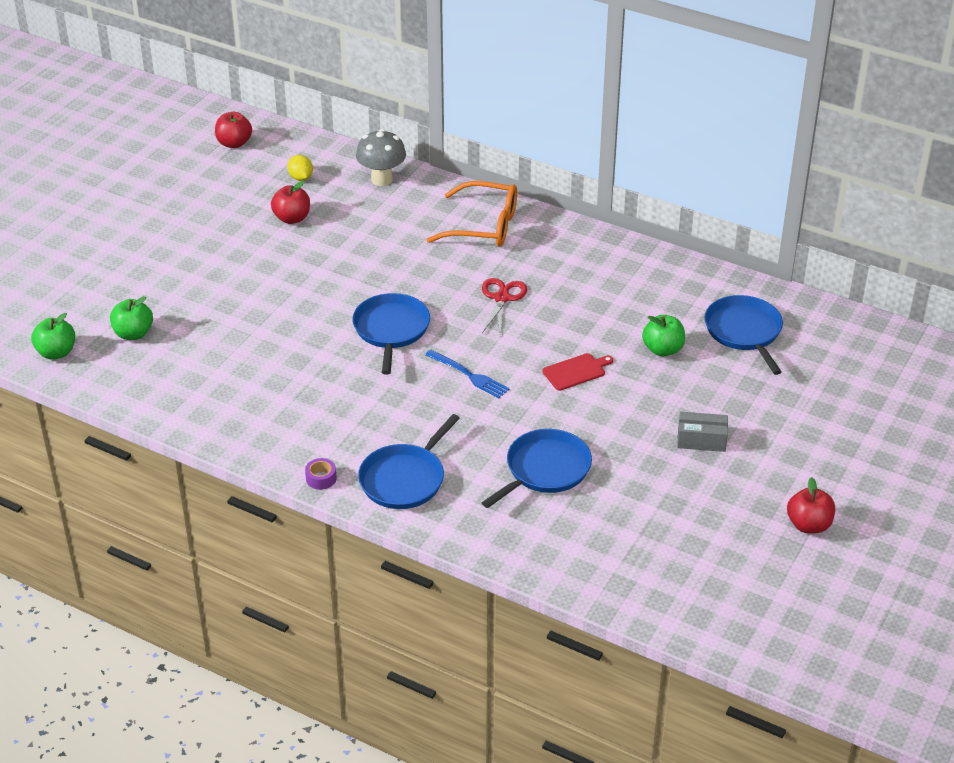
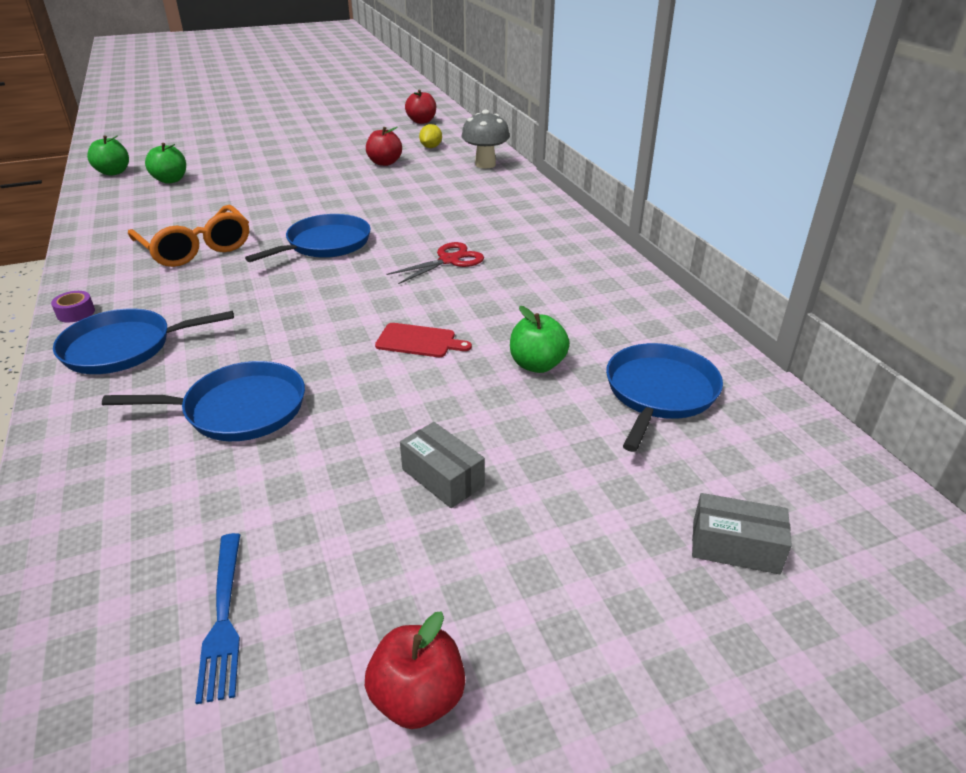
camera: 40 degrees right, 5 degrees down
blue fork [425,350,509,398] -> blue fork moved to [195,533,240,704]
orange glasses [427,181,517,247] -> orange glasses moved to [128,205,249,267]
none -> grey box [692,493,792,574]

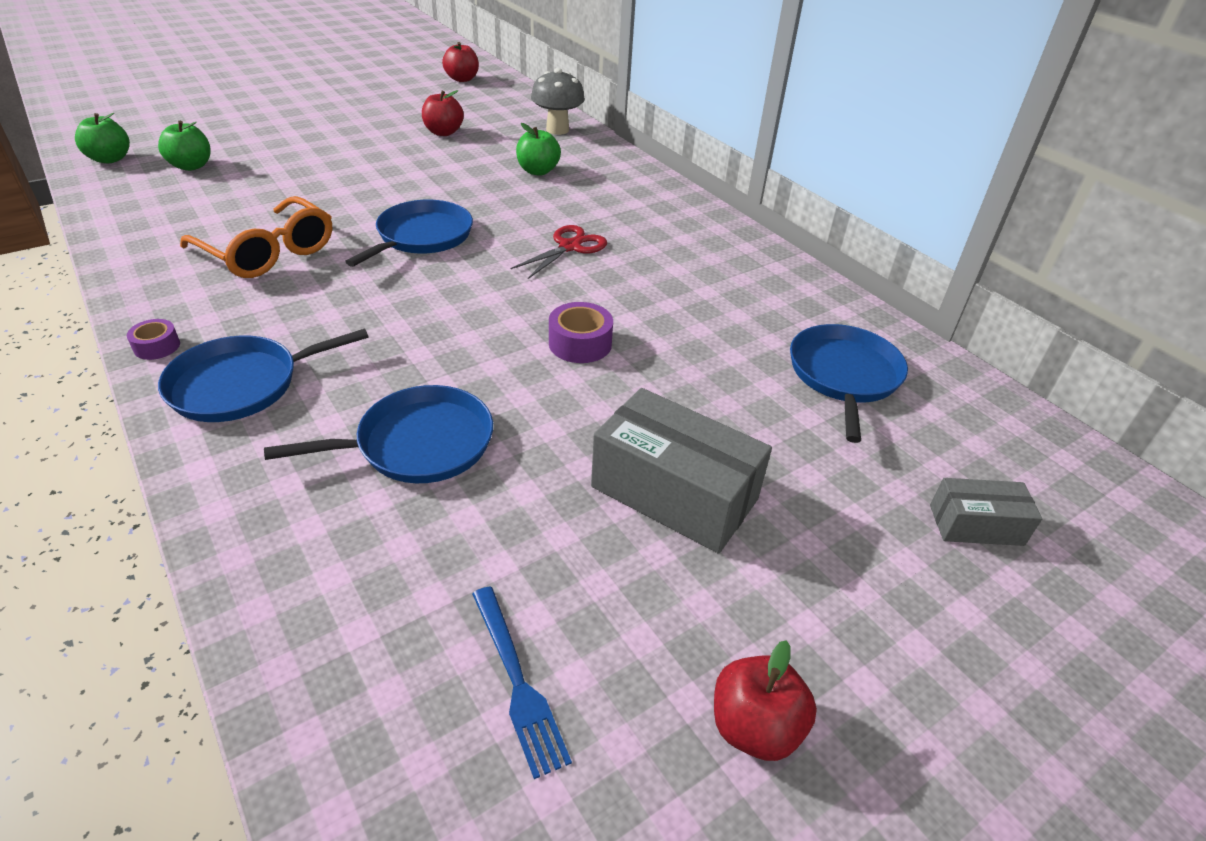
camera: 15 degrees left, 5 degrees up
red cutting board [375,323,472,357] -> purple tape [549,302,613,363]
grey box [400,422,485,508] -> grey box [591,388,772,554], size x1.83
yellow lemon [419,124,442,148] -> none
green apple [510,306,570,373] -> green apple moved to [516,123,561,175]

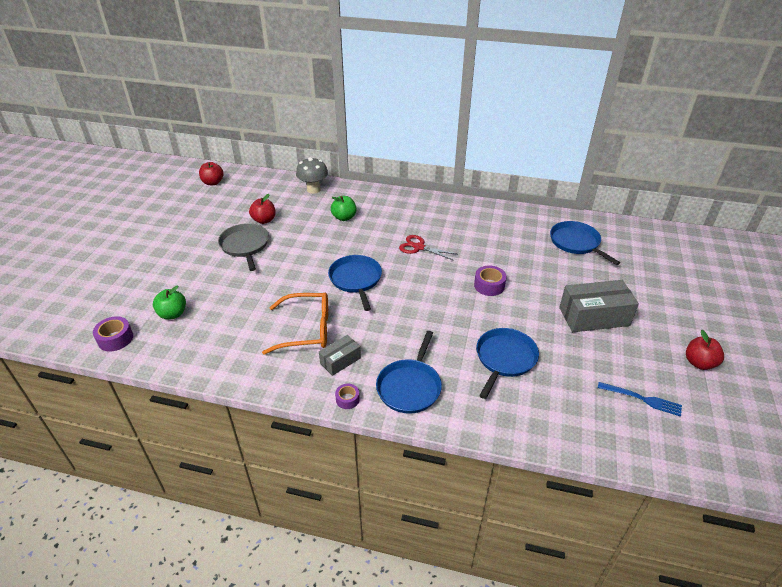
camera: 40 degrees left, 0 degrees up
green apple [75,113,130,163] -> purple tape [93,316,133,352]
red scissors [510,225,607,279] -> red scissors turned 60 degrees counterclockwise [399,235,457,260]
grey box [930,478,1042,546] -> grey box moved to [319,335,361,376]
none -> grey pan [218,223,269,271]

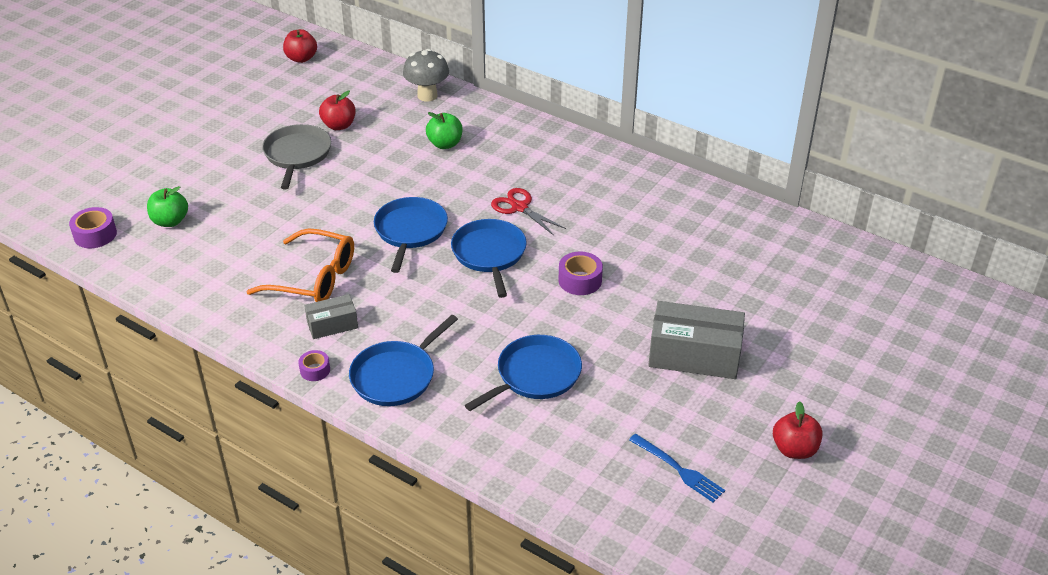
camera: 20 degrees right, 0 degrees up
blue pan [550,221,620,265] -> blue pan moved to [451,219,527,298]

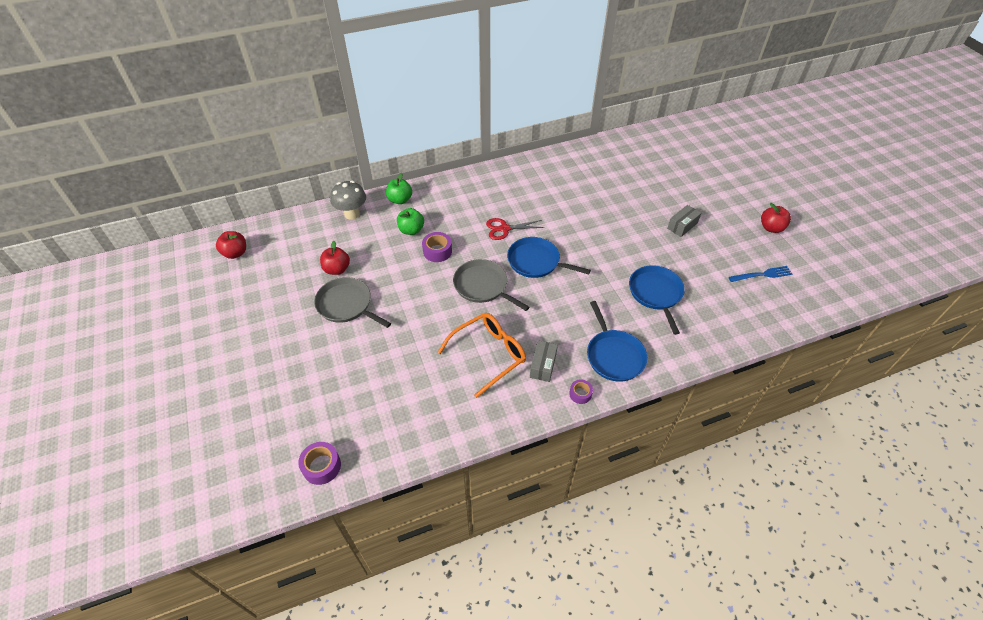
camera: 55 degrees left, 10 degrees up
green apple [147,186,188,227] -> green apple moved to [386,173,412,204]
blue pan [374,197,448,273] -> grey pan [453,259,529,311]
purple tape [559,252,603,295] -> purple tape moved to [422,232,452,262]
grey box [648,301,745,379] -> grey box [667,205,701,237], size x0.55

